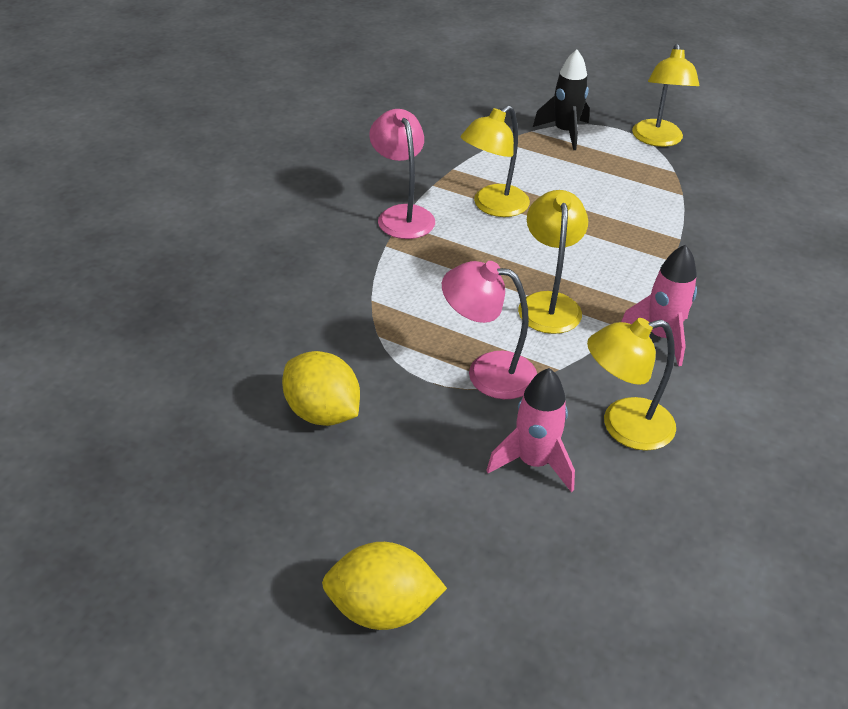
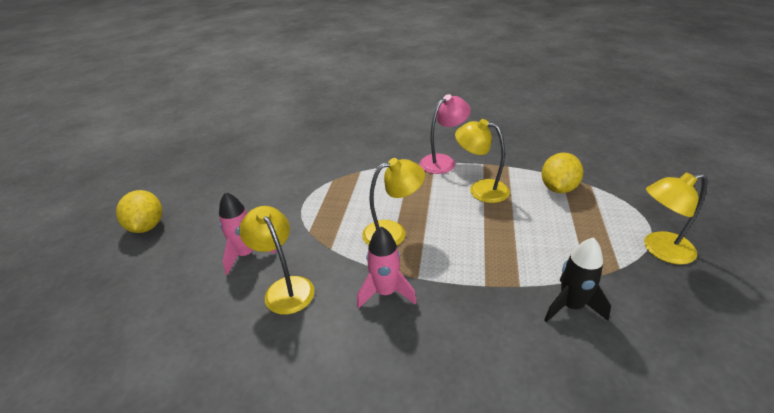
camera: 75 degrees right, 5 degrees down
yellow lemon [282,351,360,426] -> yellow lemon moved to [542,153,583,193]
pink lamp [442,261,537,399] -> none
black rocket [533,50,590,150] -> black rocket moved to [544,237,611,322]

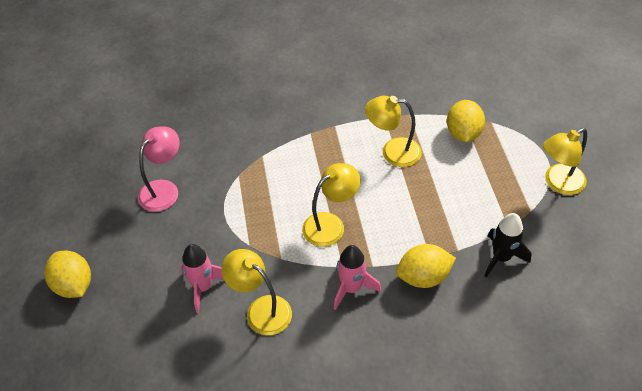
camera: 20 degrees left, 15 degrees up
pink lamp [420,94,471,174] -> pink lamp moved to [138,126,180,212]
none -> yellow lemon [396,244,456,288]

